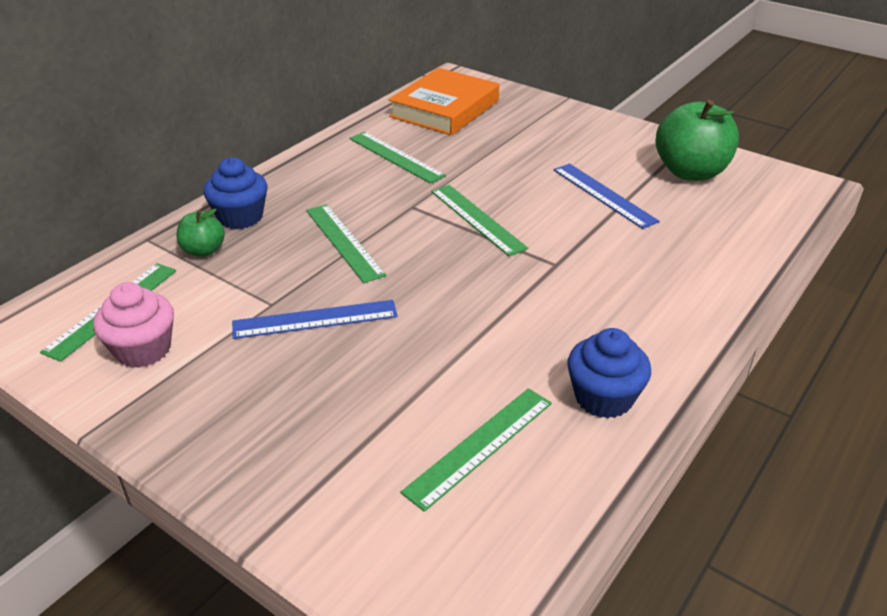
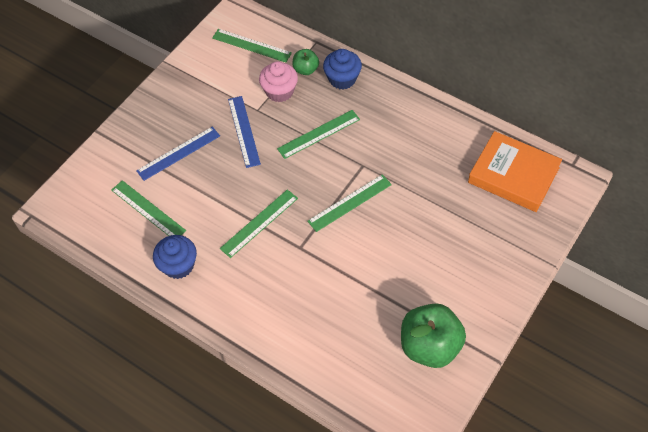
camera: 90 degrees right, 20 degrees up
pink cupcake [93,282,174,368] -> pink cupcake moved to [259,61,298,102]
green ruler [349,132,446,184] -> green ruler moved to [220,189,298,258]
blue ruler [553,164,660,229] -> blue ruler moved to [136,127,220,181]

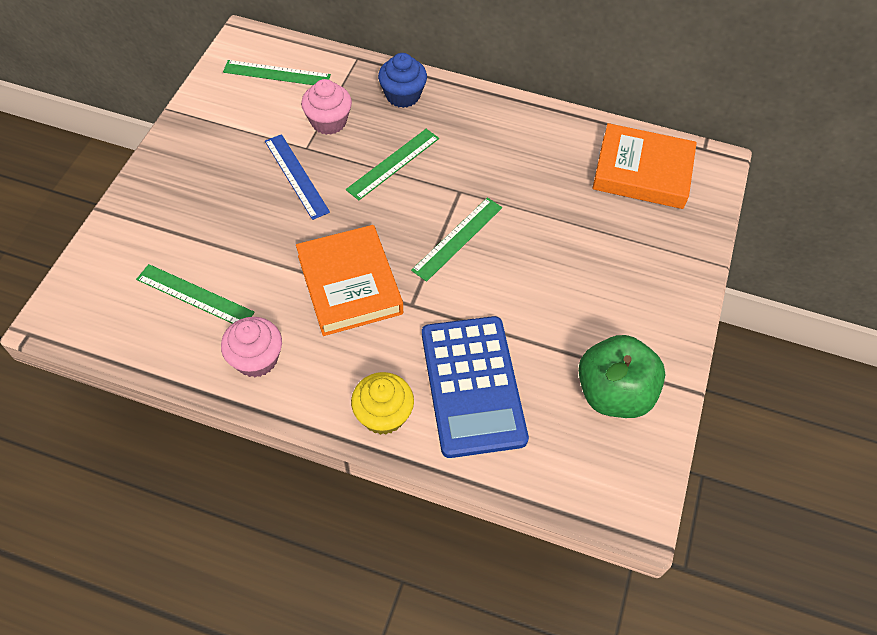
camera: 20 degrees left, 0 degrees up
blue ruler [136,127,220,181] -> none
blue cupcake [153,235,197,279] -> pink cupcake [221,317,282,377]
green ruler [220,189,298,258] -> orange book [296,225,403,336]
green apple [292,49,319,75] -> none
none -> yellow cupcake [351,372,414,435]
none -> blue calculator [422,316,529,458]

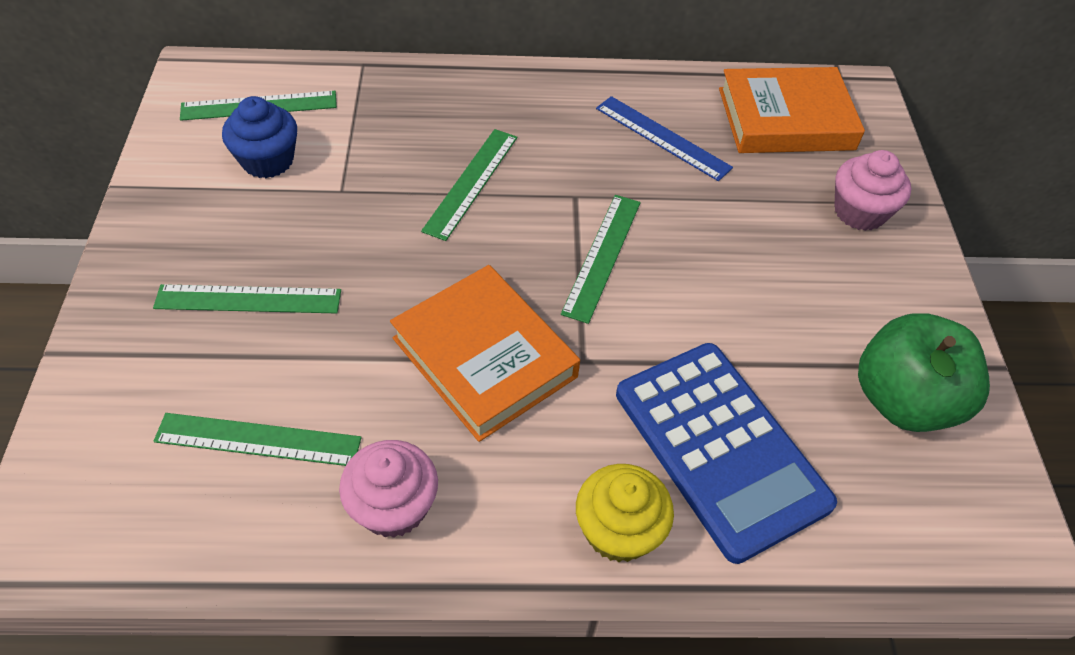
camera: 20 degrees left, 5 degrees down
blue ruler [265,134,330,220] -> blue ruler moved to [596,96,733,181]
pink cupcake [301,79,352,135] -> pink cupcake moved to [834,150,911,231]
blue cupcake [378,53,427,108] -> blue cupcake moved to [222,96,297,178]
none -> green ruler [153,284,341,313]

